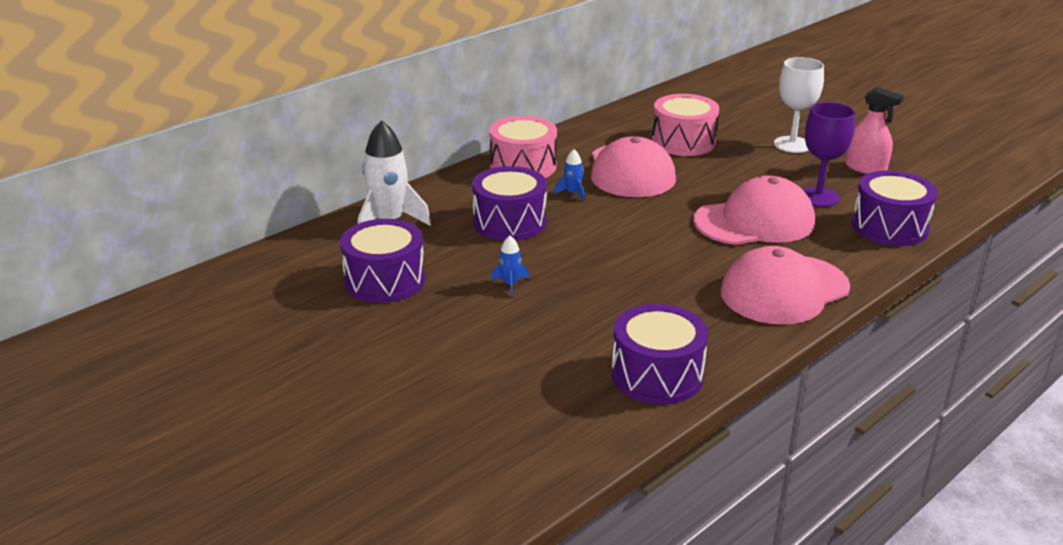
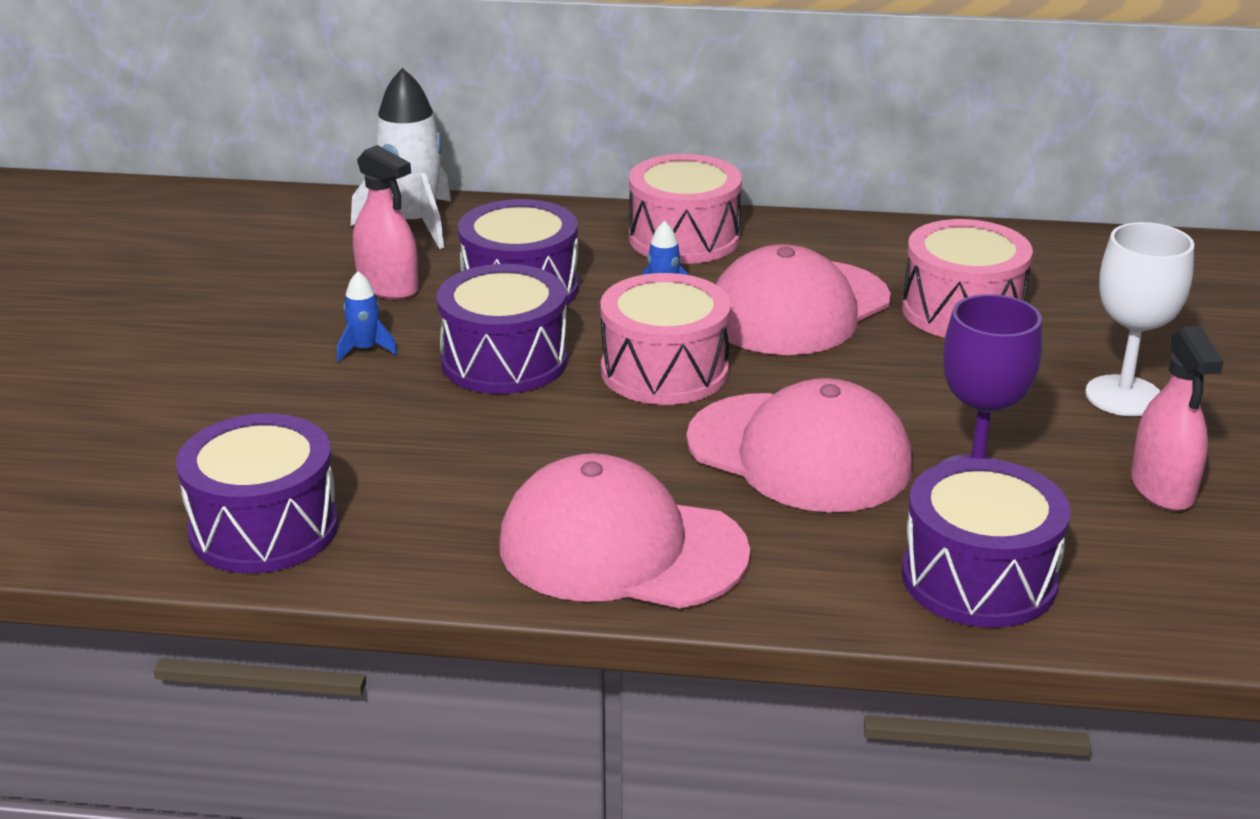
camera: 50 degrees right, 0 degrees up
purple drum [340,219,425,303] -> purple drum moved to [437,264,567,394]
none -> pink spray bottle [353,145,419,300]
none -> pink drum [600,273,731,405]

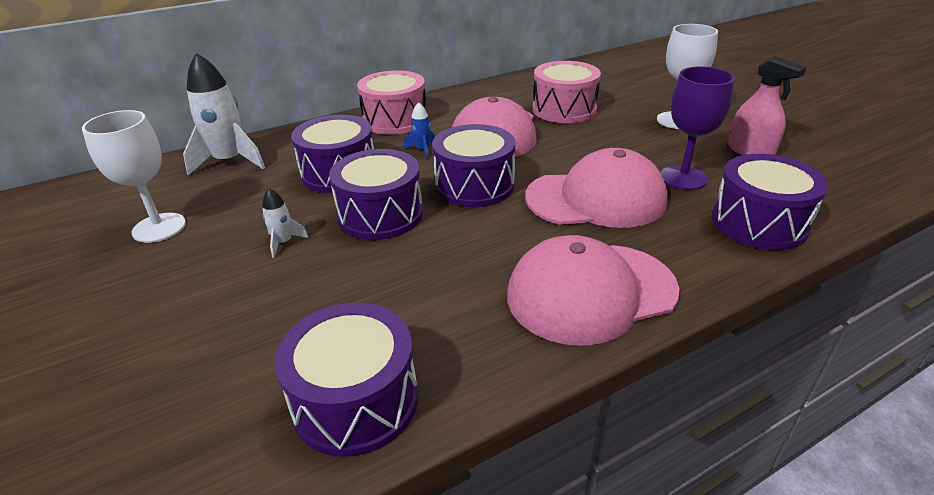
camera: 35 degrees left, 5 degrees up
blue rocket [337,271,397,362] -> white rocket [262,188,309,258]
pink spray bottle [353,145,419,300] -> none
pink drum [600,273,731,405] -> purple drum [432,124,516,207]
none -> white goblet [82,110,186,243]

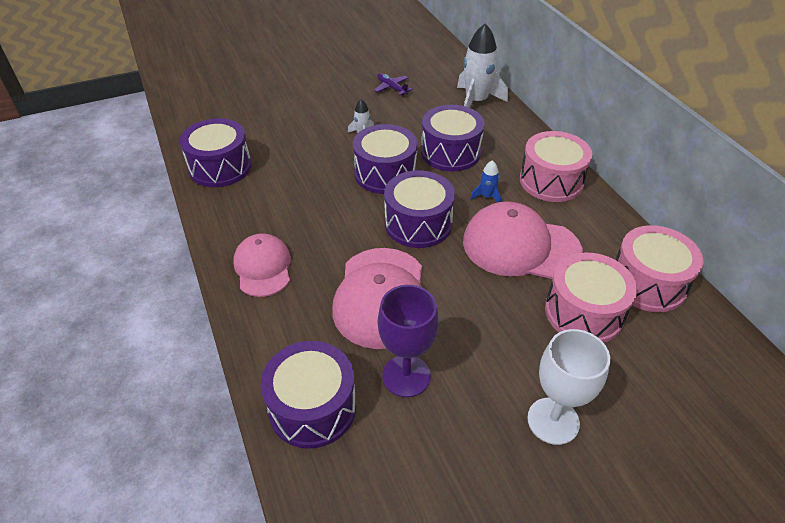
camera: 95 degrees right, 10 degrees up
white goblet [82,110,186,243] -> purple plane [374,73,412,95]
pink cap [507,235,680,346] -> pink cap [233,233,291,297], size x0.63
pink spray bottle [728,56,807,155] -> none
none -> pink drum [616,225,704,312]

